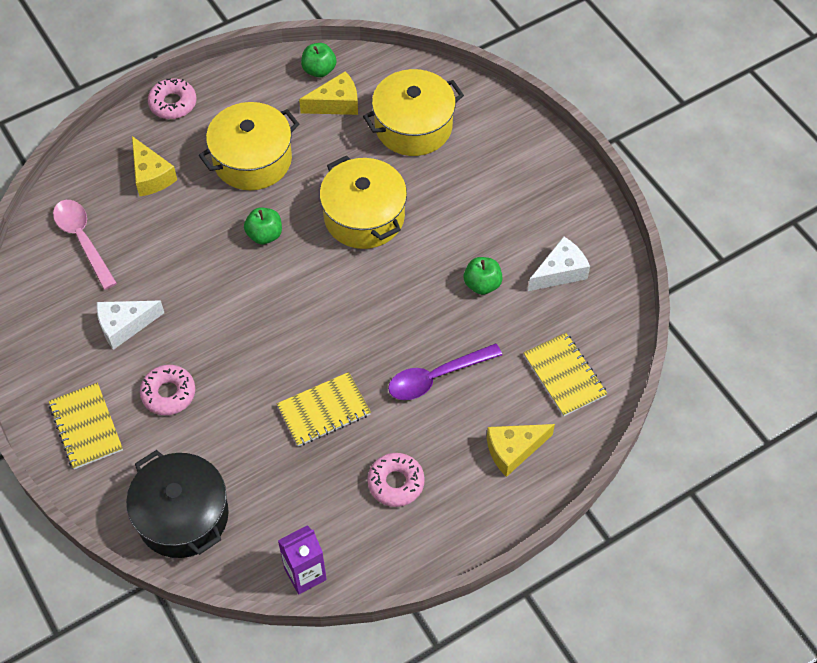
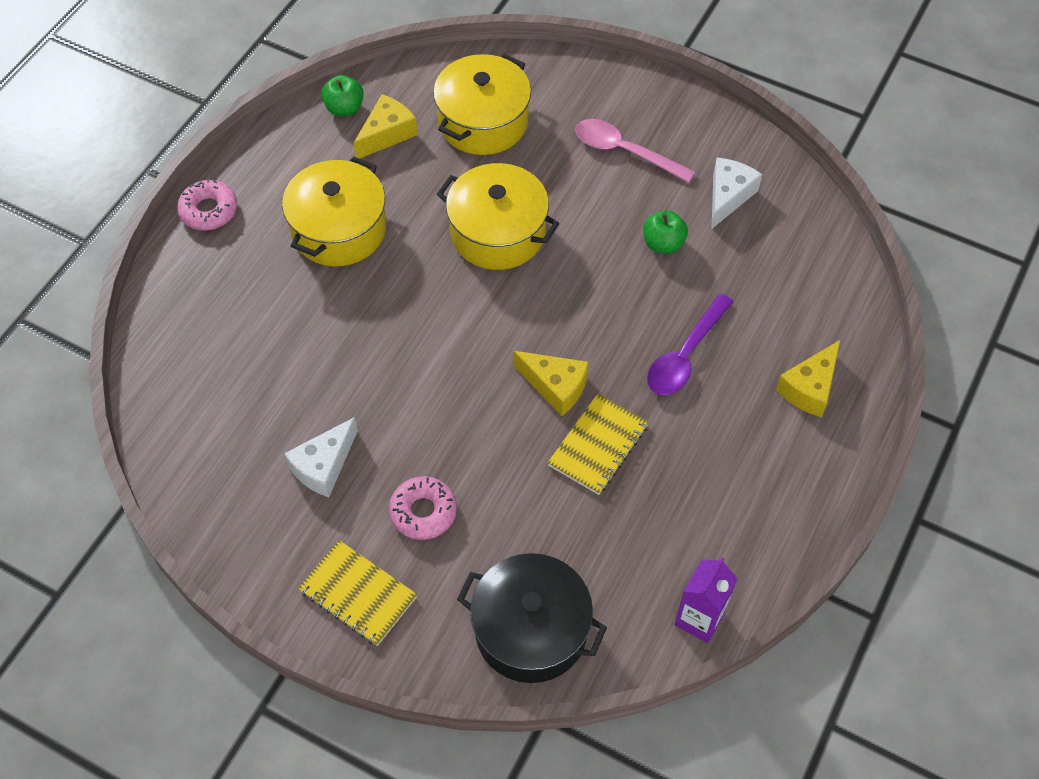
camera: 30 degrees left, 0 degrees up
pink spoon [53,200,117,290] -> pink spoon moved to [575,119,695,183]
yellow cheese [132,136,177,196] -> yellow cheese moved to [513,351,589,416]
green apple [244,207,282,244] -> none
pink donut [367,453,425,507] -> none
yellow notebook [523,333,607,416] -> none

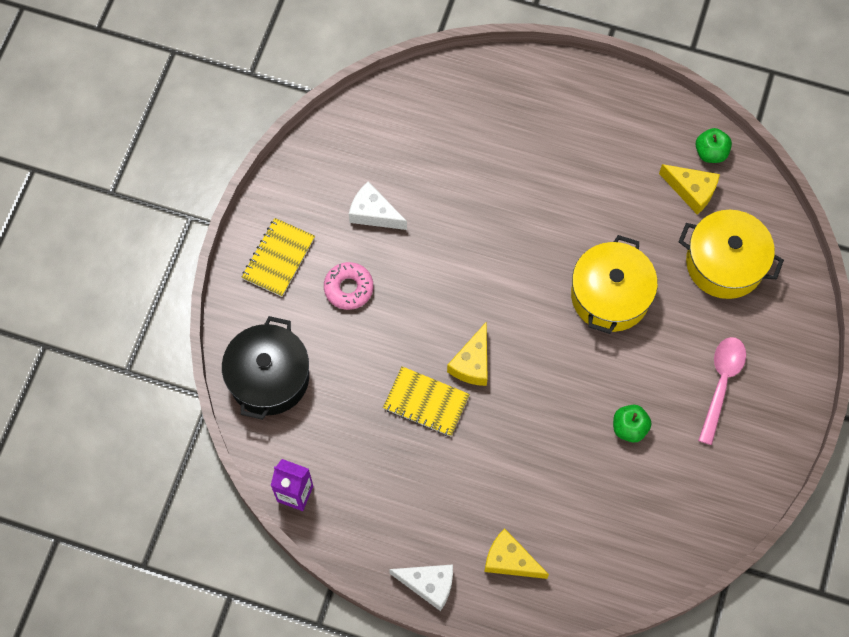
camera: 80 degrees right, 10 degrees up
pink donut [177,178,237,230] -> none
yellow pot [282,156,386,266] -> none
purple spoon [647,293,734,395] -> none
white cheese [711,158,762,229] -> white cheese moved to [389,564,453,611]

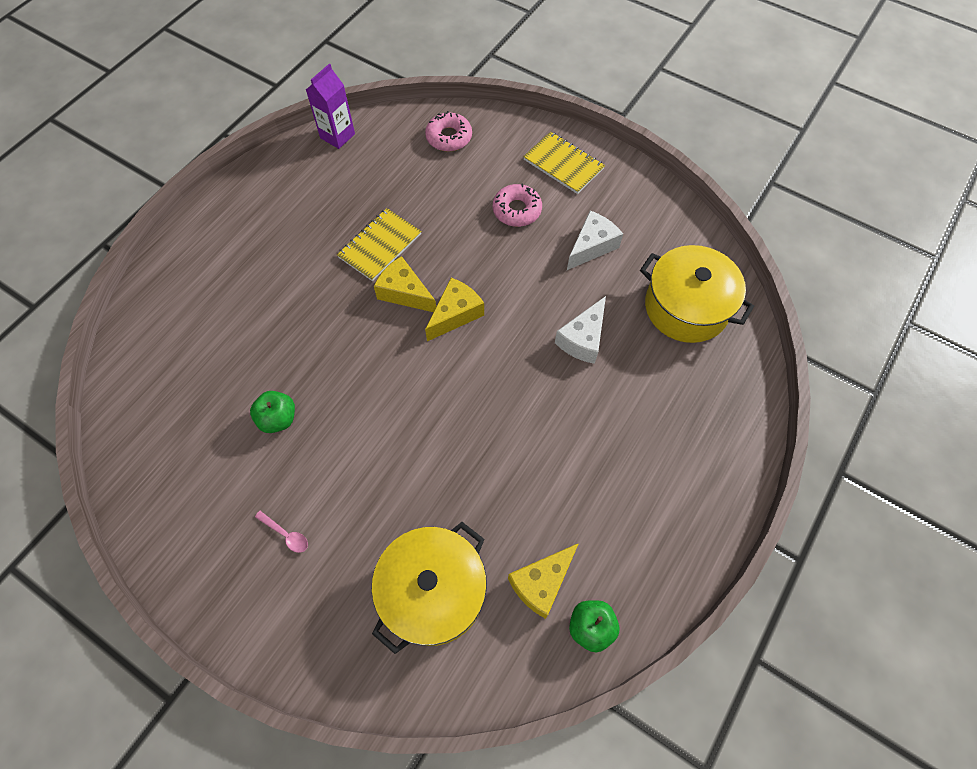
camera: 105 degrees right, 5 degrees down
black pot [222,316,309,420] -> pink donut [425,111,472,152]
white cheese [389,564,453,611] -> white cheese moved to [555,296,606,364]
yellow cheese [484,528,549,579] -> yellow cheese moved to [425,278,484,341]
yellow pot [571,235,658,334] -> yellow pot moved to [640,245,754,343]
pink spoon [698,337,746,445] -> pink spoon [255,511,308,553], size x0.47

